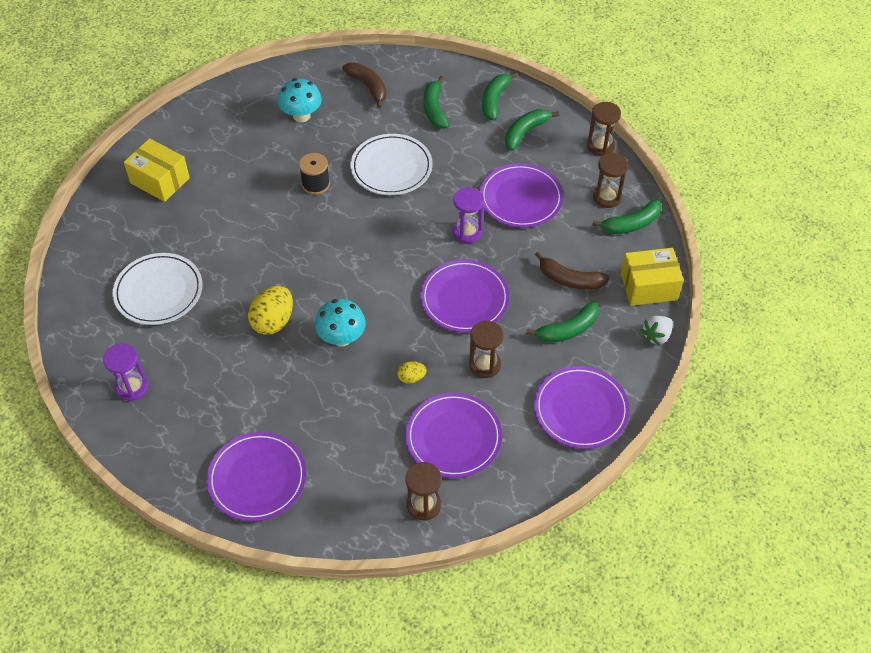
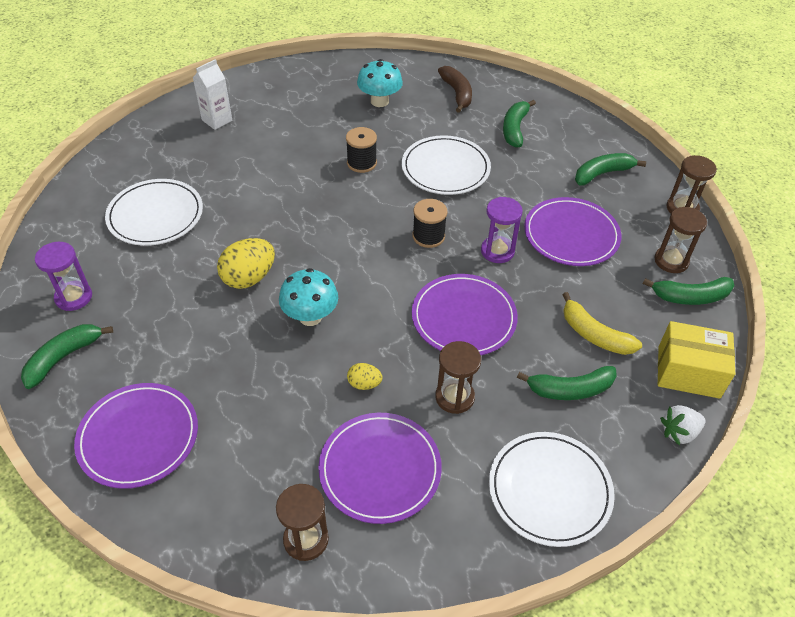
camera: 20 degrees right, 5 degrees down
yellow box [124,138,190,202] -> white carton [193,59,232,130]
green banana [482,72,518,121] -> green banana moved to [21,324,113,389]
purple plate [534,366,630,449] -> white plate [489,432,615,547]
brown banana [535,252,610,290] -> yellow banana [562,292,642,355]
none -> black spool [412,199,448,248]

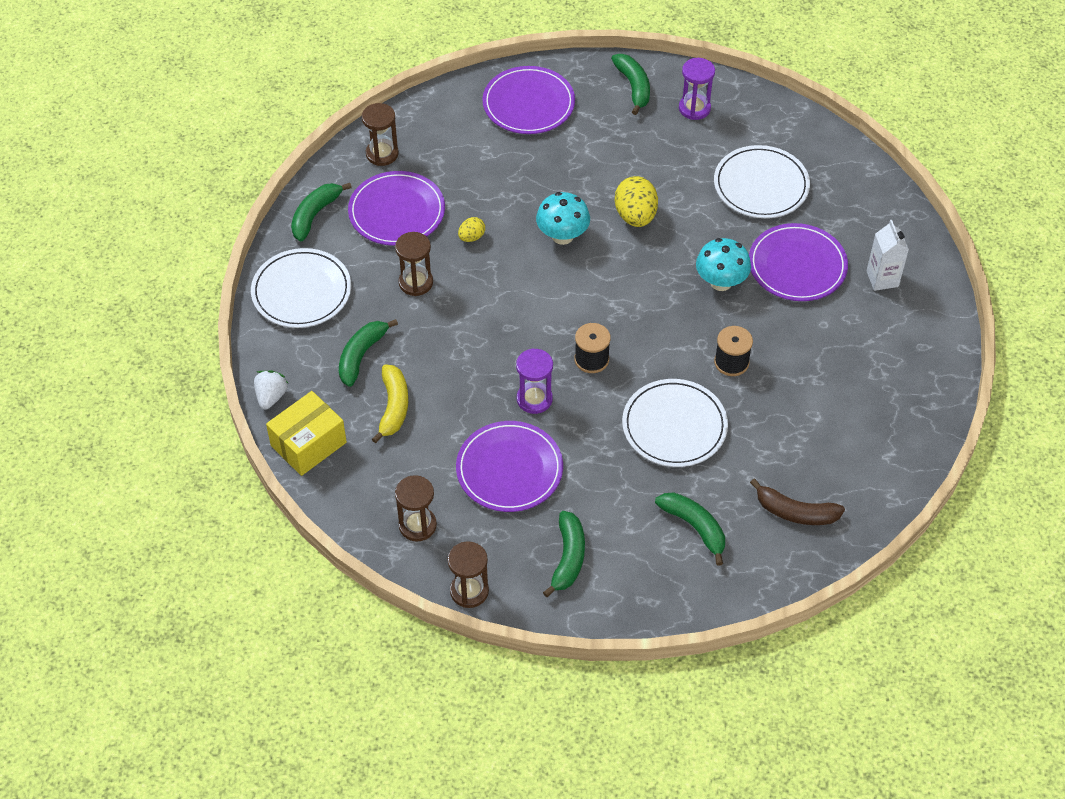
camera: 125 degrees right, 5 degrees up
turquoise mushroom [357,59,403,107] -> turquoise mushroom moved to [696,238,751,291]
purple plate [412,274,518,355] -> purple plate moved to [749,223,848,301]
yellow banana [562,292,642,355] -> yellow banana turned 105 degrees clockwise [372,364,408,443]
green banana [643,277,734,305] -> green banana moved to [291,183,352,241]

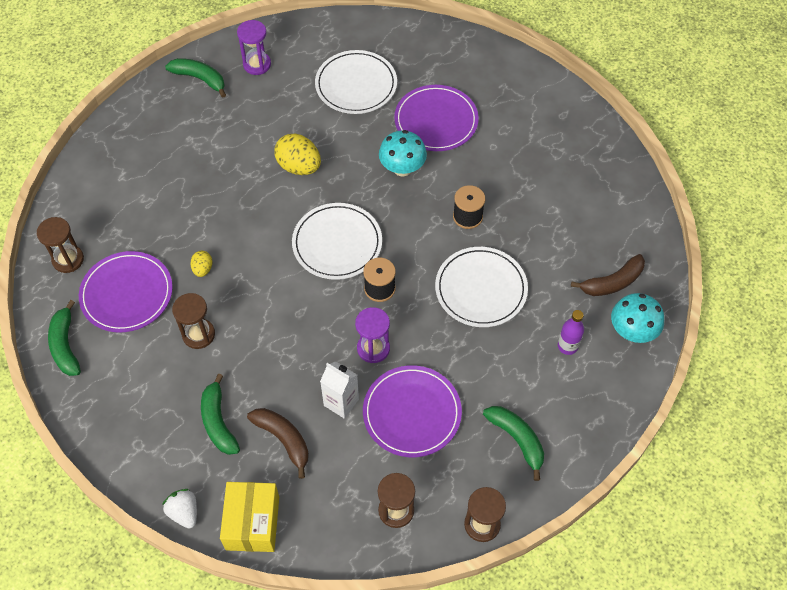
camera: 45 degrees left, 5 degrees up
white plate [251,248,351,328] -> white plate moved to [292,203,382,280]
yellow banana [372,364,408,443] -> brown banana [247,408,309,479]
purple plate [482,66,575,134] -> none
turquoise mushroom [536,192,590,245] -> turquoise mushroom moved to [611,293,664,343]
green banana [655,492,725,566] -> purple bottle [558,310,584,355]
white carton [866,220,909,291] -> white carton moved to [320,361,359,419]

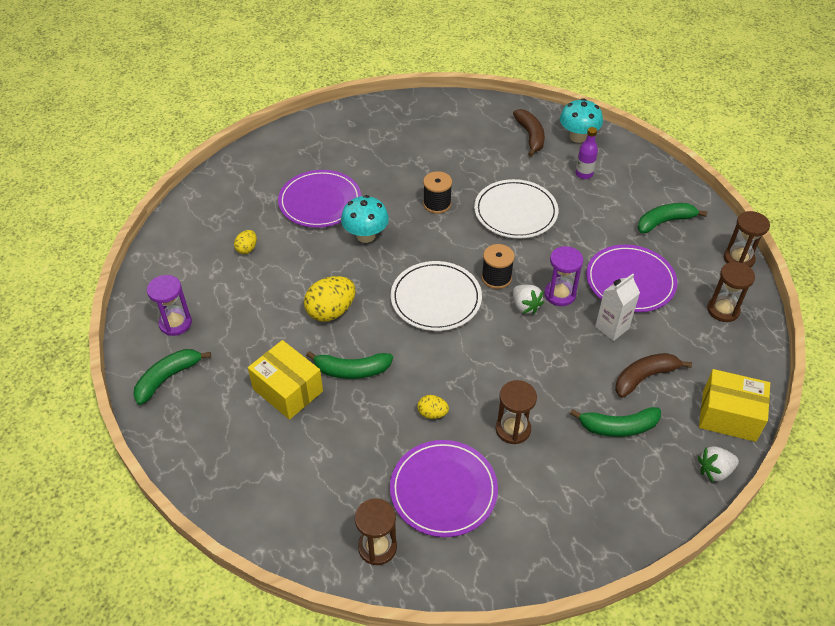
camera: 75 degrees left, 10 degrees down
green banana [48,300,81,376] -> green banana moved to [306,351,393,379]
white plate [315,50,397,114] -> yellow egg [234,230,257,254]
none -> yellow box [248,340,323,420]
none -> white strawberry [513,285,544,314]

